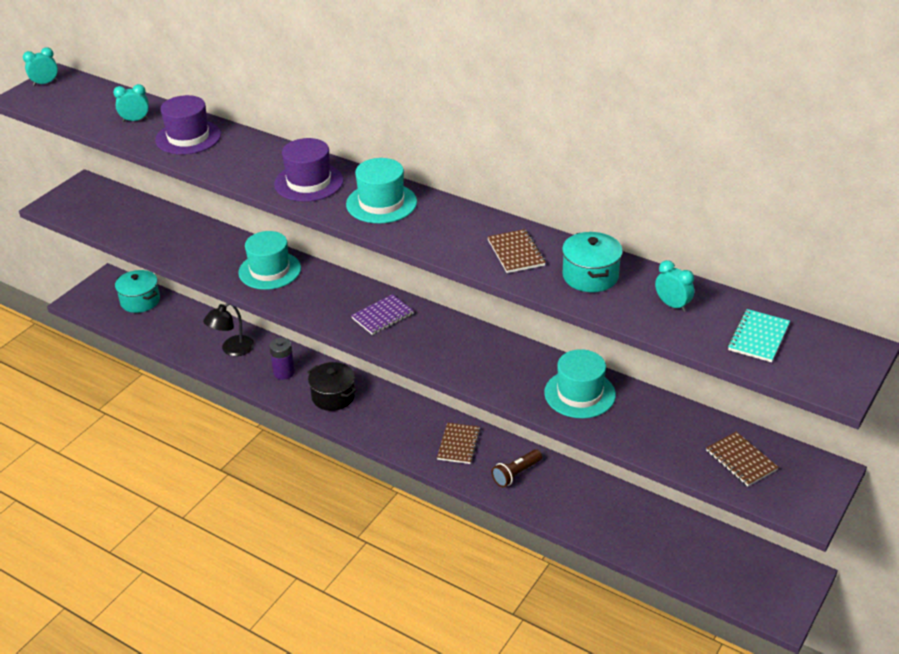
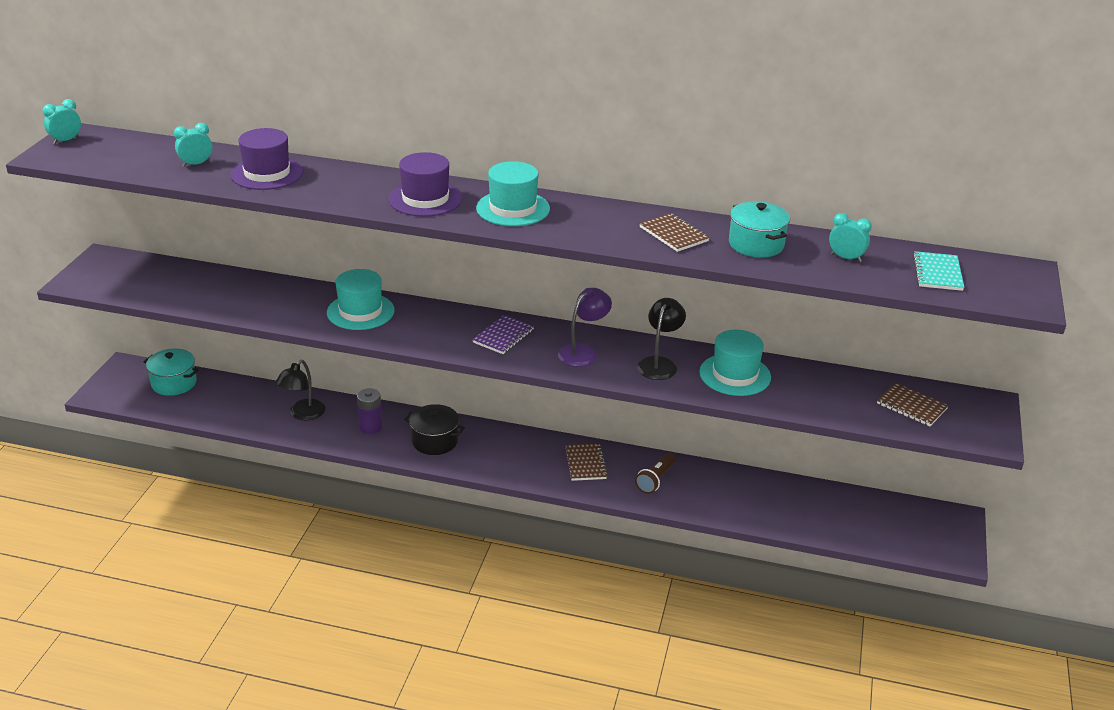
camera: 20 degrees left, 5 degrees down
none -> purple lamp [558,288,612,367]
none -> black lamp [637,298,686,380]

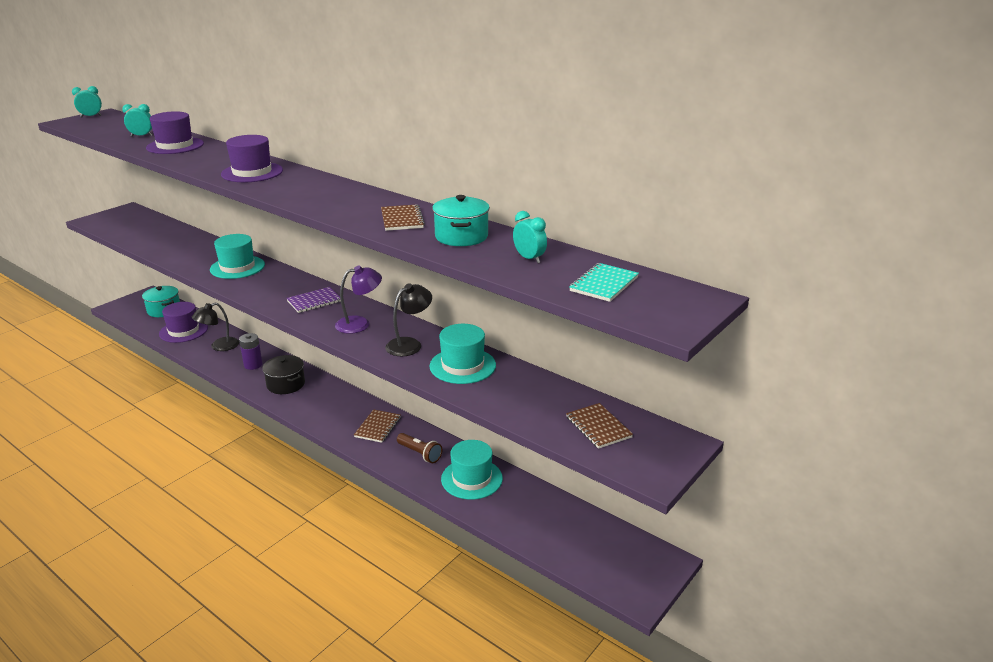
camera: 25 degrees right, 5 degrees down
turquoise hat [476,161,550,226] -> turquoise hat moved to [441,440,503,500]
brown flashlight [635,453,675,494] -> brown flashlight turned 105 degrees counterclockwise [397,433,443,463]
none -> purple hat [159,302,208,343]

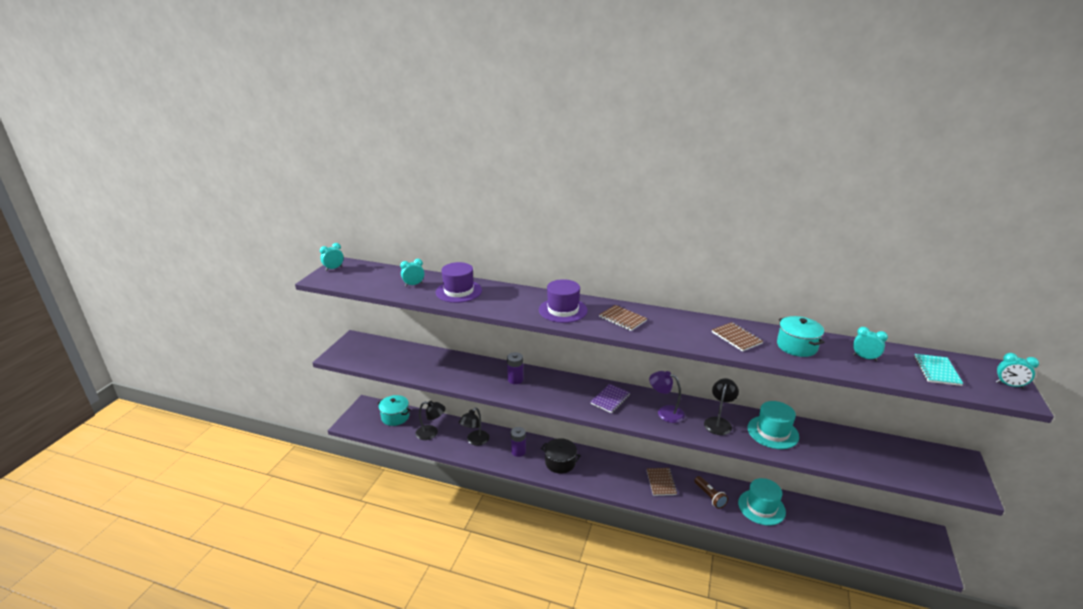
camera: 20 degrees left, 0 degrees up
purple hat [159,302,208,343] -> black lamp [415,401,446,440]
turquoise hat [210,234,265,279] -> purple battery [507,352,523,384]
purple lamp [335,265,382,334] -> purple lamp turned 105 degrees counterclockwise [649,371,685,423]
brown flashlight [397,433,443,463] -> brown flashlight turned 45 degrees clockwise [694,476,728,509]
brown notebook [566,403,633,449] -> brown notebook moved to [599,305,647,331]
none -> turquoise clock [996,353,1039,389]

